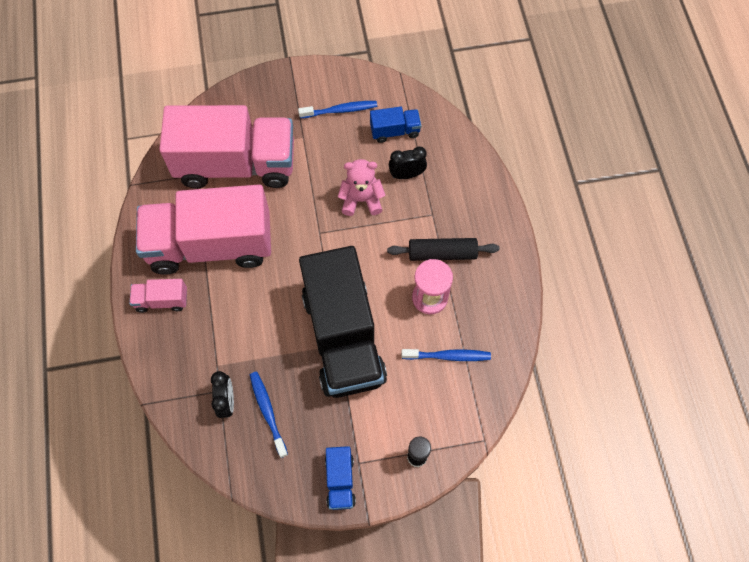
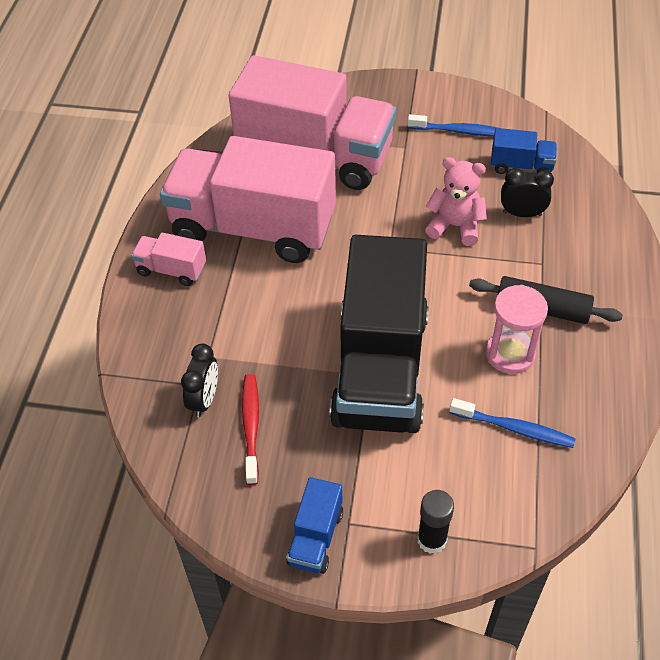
camera: 20 degrees right, 15 degrees down
blue toothbrush [250,372,288,458] -> red toothbrush [242,374,259,485]

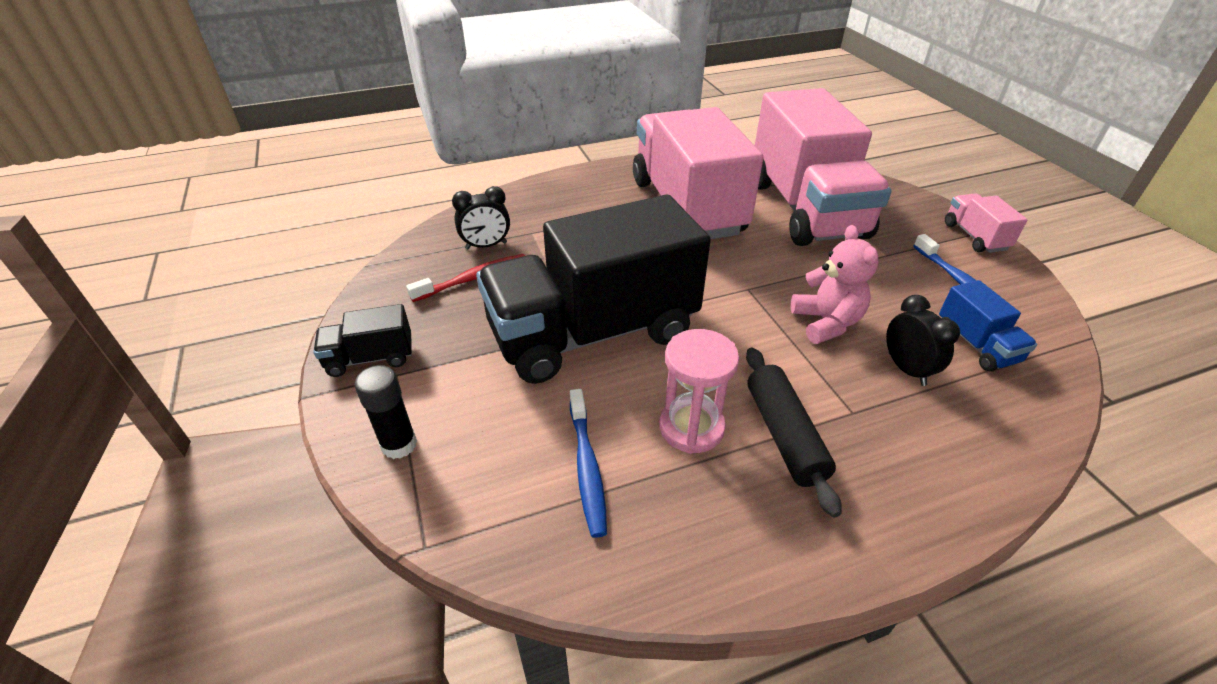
camera: 60 degrees right, 10 degrees down
pink truck [131,233,206,286] -> pink truck moved to [945,193,1027,253]
blue truck [286,477,343,574] -> black truck [313,304,412,377]

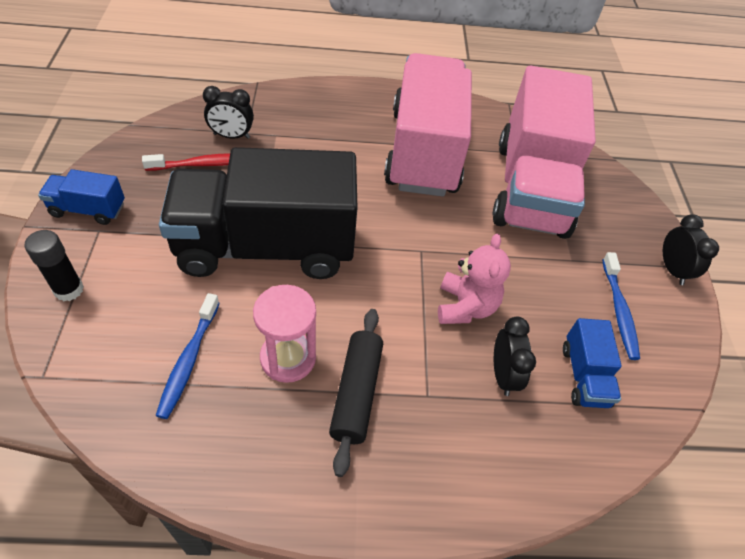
camera: 15 degrees right, 10 degrees up
black truck [313,304,412,377] -> blue truck [38,169,125,225]
pink truck [945,193,1027,253] -> black clock [663,214,719,285]

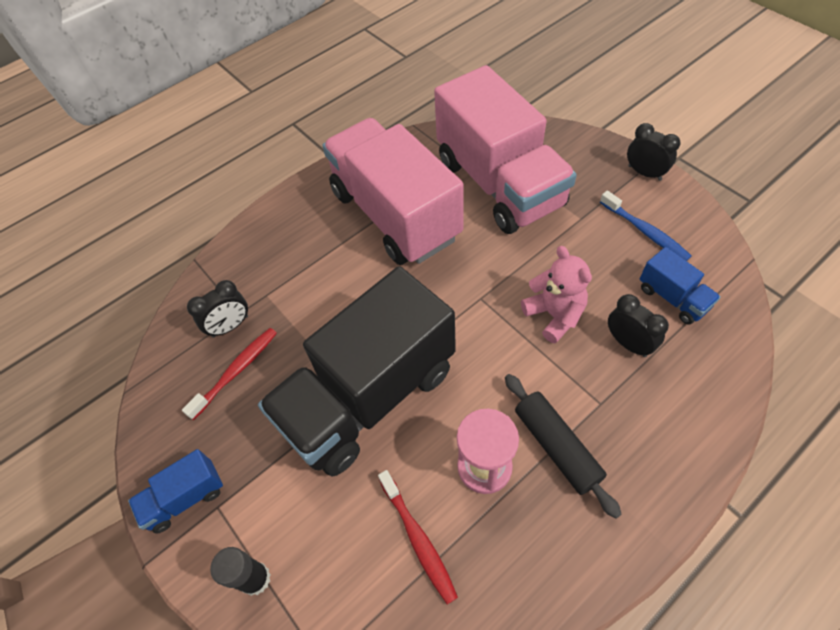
camera: 30 degrees left, 5 degrees up
blue toothbrush [156,293,220,419] -> red toothbrush [378,470,458,604]

